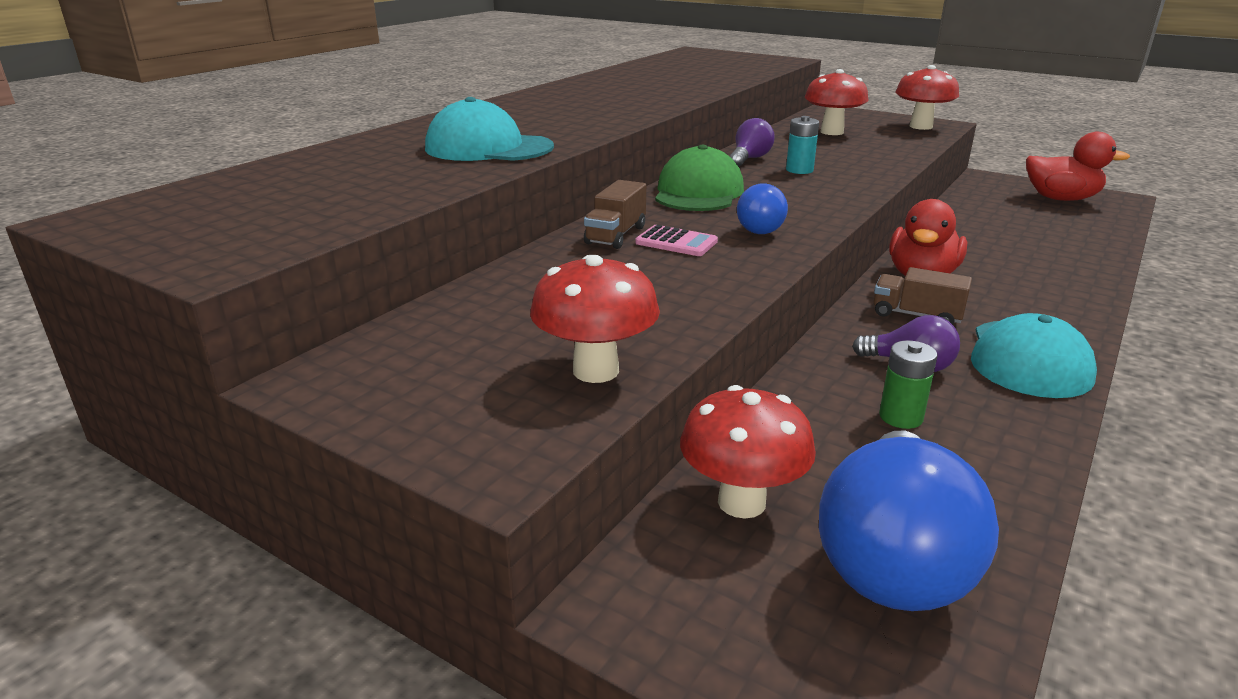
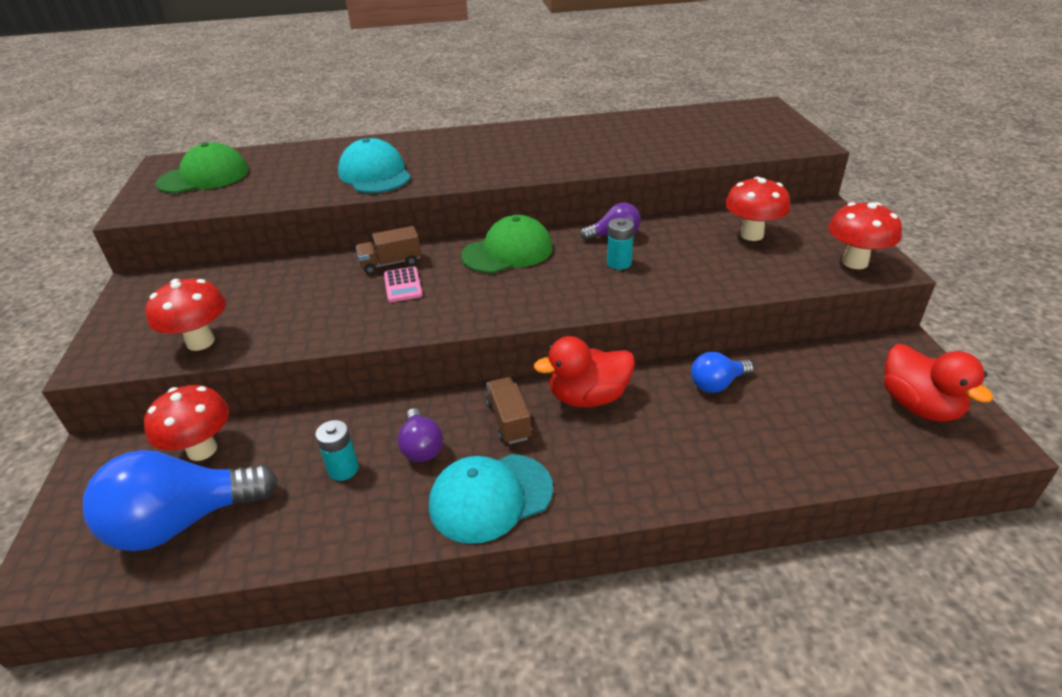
camera: 50 degrees right, 10 degrees up
blue light bulb [737,183,788,234] -> blue light bulb moved to [691,352,754,393]
green battery [879,340,937,429] -> turquoise battery [315,420,359,481]
none -> green cap [155,142,249,193]

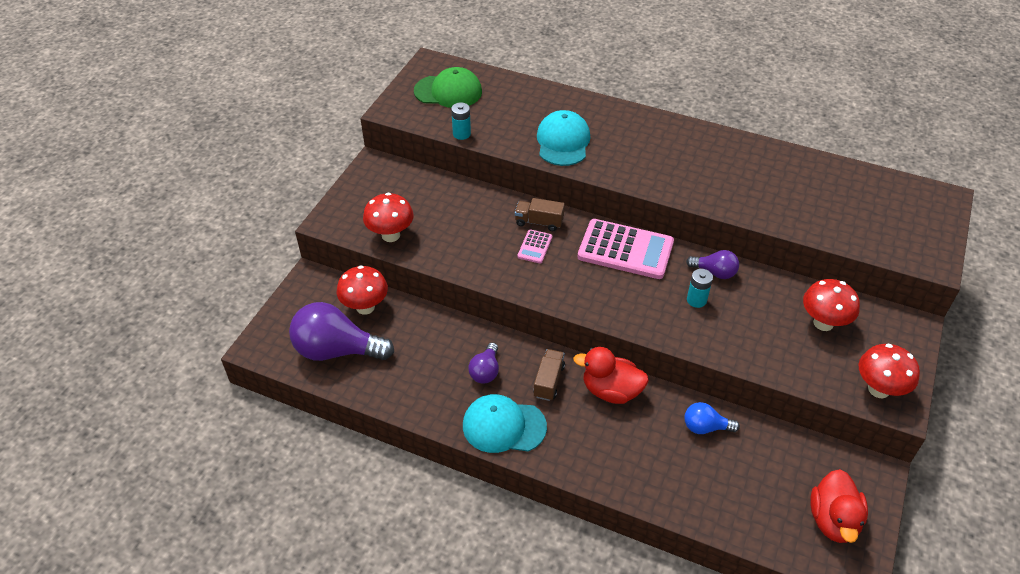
camera: 30 degrees right, 10 degrees up
blue light bulb [83,450,278,551] -> purple light bulb [289,302,394,361]
turquoise battery [315,420,359,481] -> turquoise battery moved to [451,102,471,140]
green cap [461,215,553,273] -> pink calculator [577,219,674,279]

